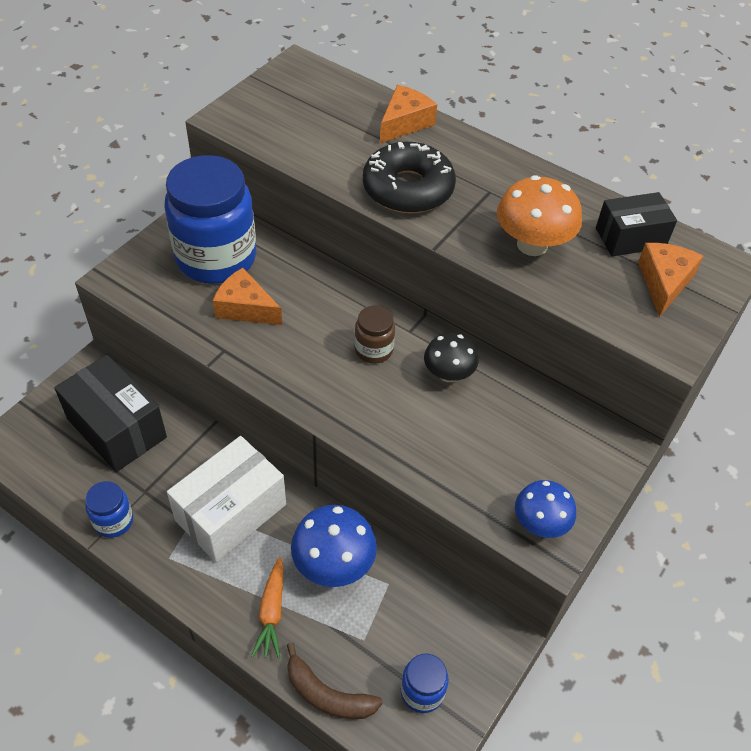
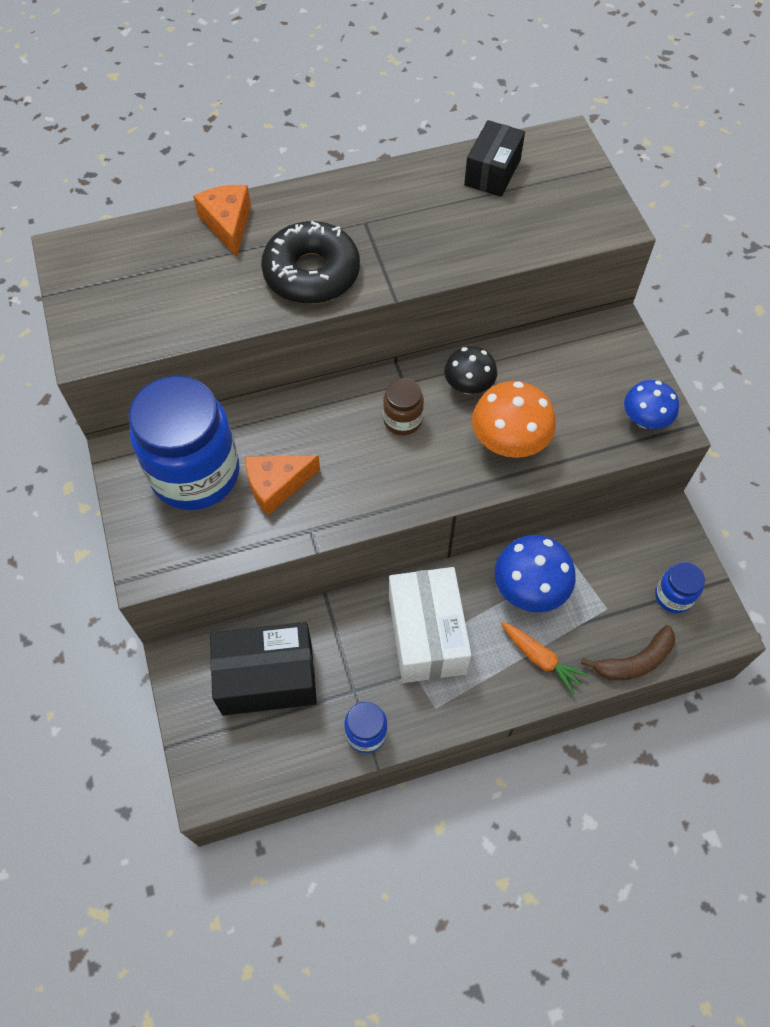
camera: 50 degrees left, 10 degrees up
orange mushroom [497,175,582,256] -> orange mushroom moved to [472,381,556,458]
orange cheese [638,243,703,317] -> none

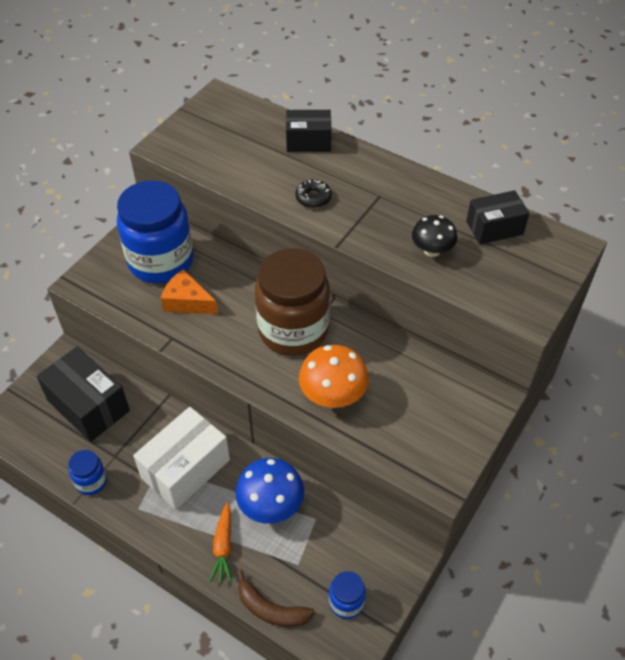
camera: 50 degrees right, 10 degrees down
orange cheese [193,185,251,257] -> black box [286,110,331,152]
black donut [261,221,360,304] -> black donut [296,179,332,208], size x0.48
brown jar [383,378,424,435] -> brown jar [255,248,330,356], size x2.24
black mushroom [444,346,497,394] -> black mushroom moved to [412,215,457,257]
blue mushroom [624,380,679,429] -> none

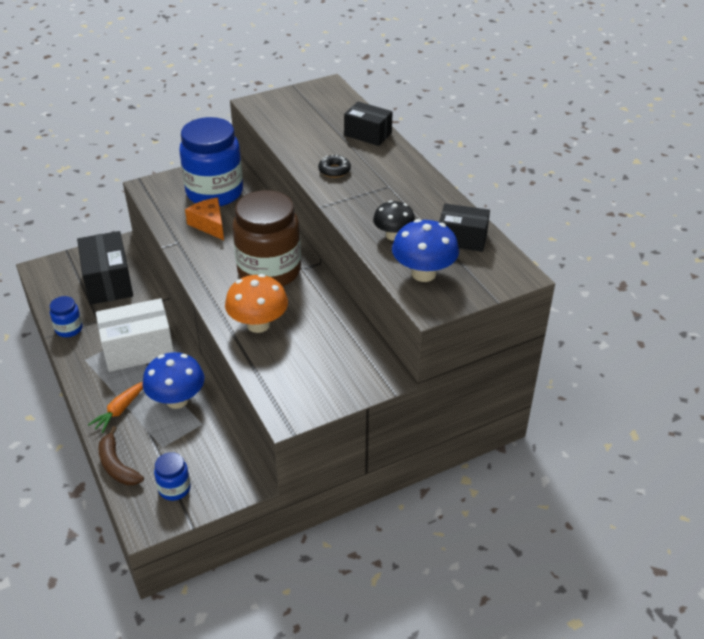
camera: 30 degrees right, 10 degrees down
none -> blue mushroom [392,219,459,282]

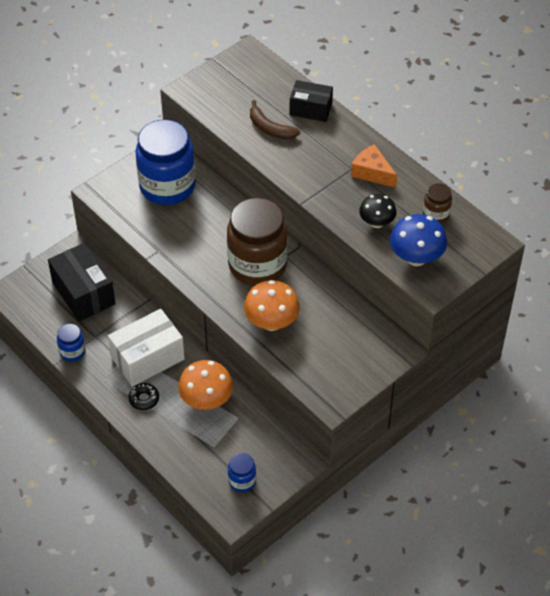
camera: 15 degrees left, 10 degrees up
orange carrot [88,382,143,433] -> none
brown banana [98,426,144,485] -> brown banana moved to [250,100,300,140]
blue mushroom [142,352,204,409] -> orange mushroom [178,360,233,410]
orange cheese [185,198,224,240] -> orange cheese moved to [351,144,397,188]
black donut [318,155,351,178] -> black donut moved to [128,383,159,410]
black box [439,204,490,252] -> brown jar [423,183,452,223]

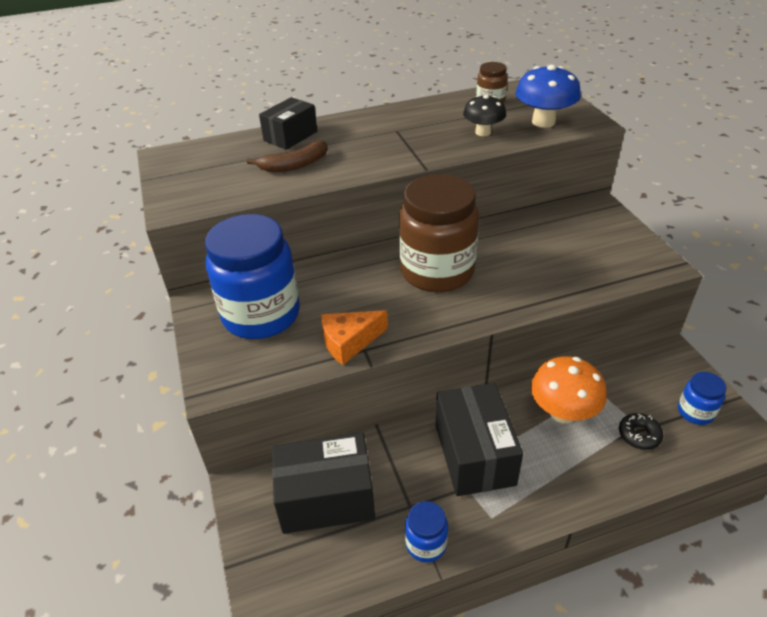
camera: 65 degrees left, 10 degrees down
white box [108,309,185,387] -> black box [436,383,523,496]
black donut [128,383,159,410] -> black donut moved to [619,413,663,450]
orange mushroom [244,280,300,331] -> none
orange cheese [351,144,397,188] -> orange cheese moved to [321,310,388,365]

